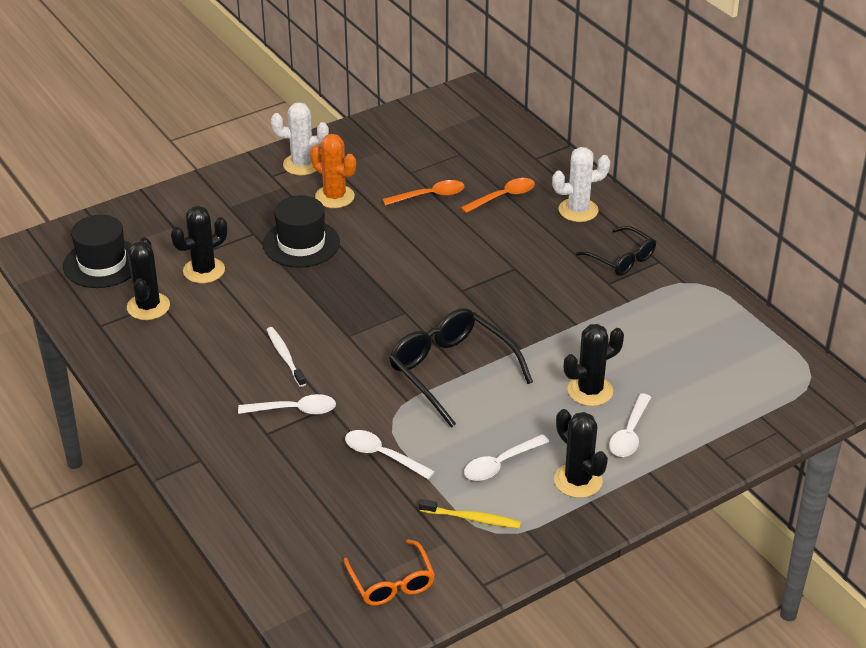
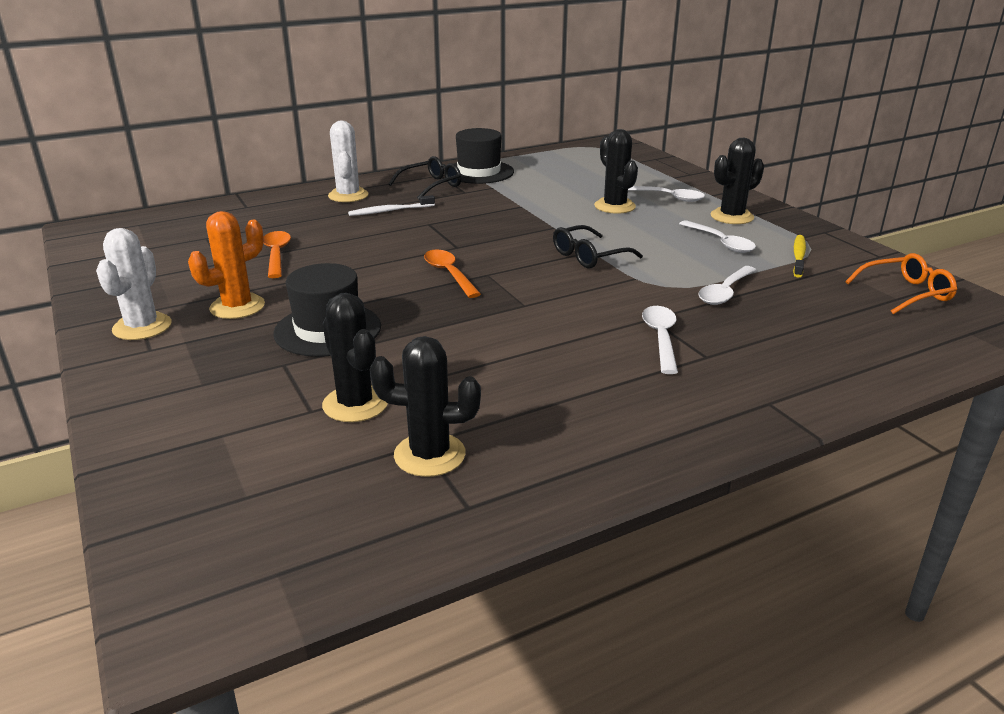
camera: 85 degrees left, 10 degrees down
black hat [63,215,132,288] -> black hat moved to [454,128,514,184]
white toothbrush [267,327,306,387] -> white toothbrush moved to [348,195,435,216]
black glasses [389,308,533,428] -> black glasses [553,225,643,268], size x0.60
orange spoon [461,178,535,213] -> orange spoon moved to [424,249,481,298]

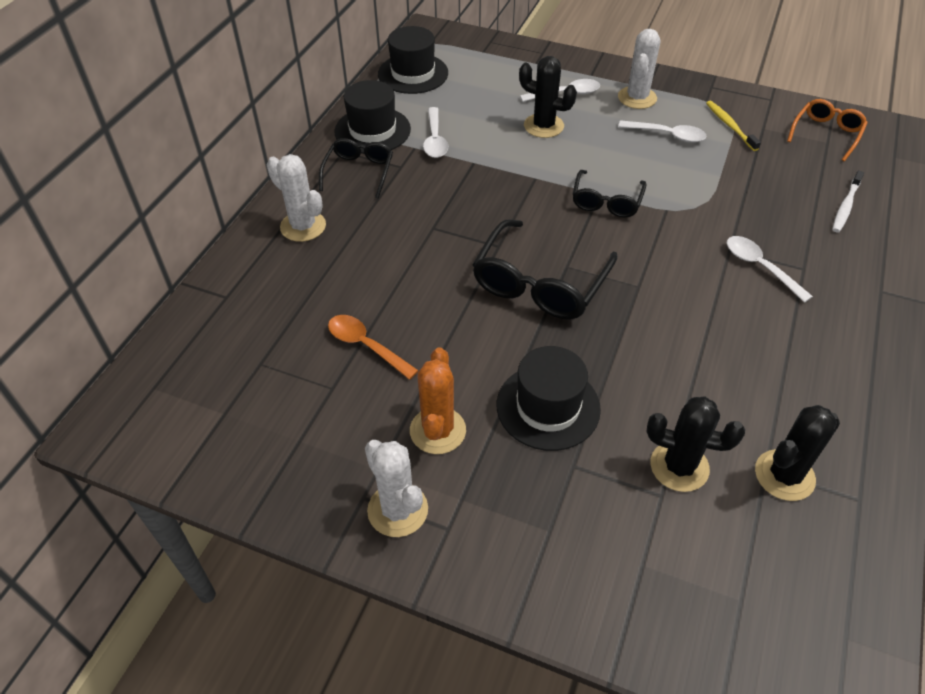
camera: 40 degrees left, 20 degrees up
white toothbrush [348,195,435,216] -> white toothbrush moved to [832,170,864,233]
orange spoon [424,249,481,298] -> black glasses [472,219,617,319]
white spoon [698,266,756,305] -> white spoon moved to [423,107,448,158]
black cactus [710,138,764,224] -> white cactus [618,29,660,109]
none -> black hat [378,26,448,94]

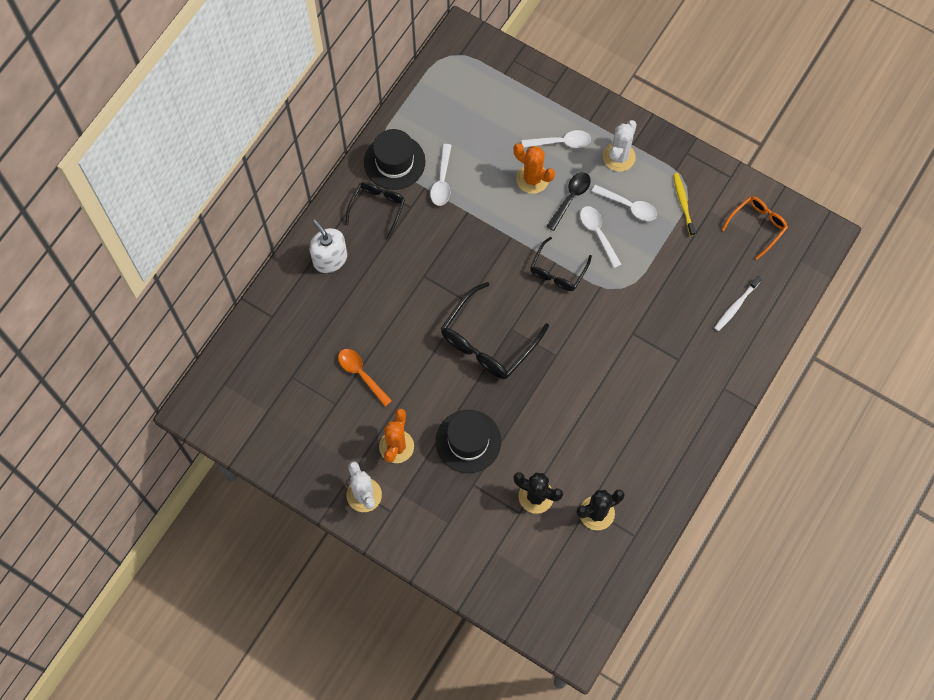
camera: 10 degrees right, 20 degrees up
white cactus [267,154,326,242] -> white soap dispenser [309,220,347,273]
black hat [378,26,448,94] -> none
black cactus [519,56,577,138] -> orange cactus [514,143,555,194]
white spoon [727,236,813,303] -> white spoon moved to [580,206,622,268]
none -> black spoon [546,172,591,231]

